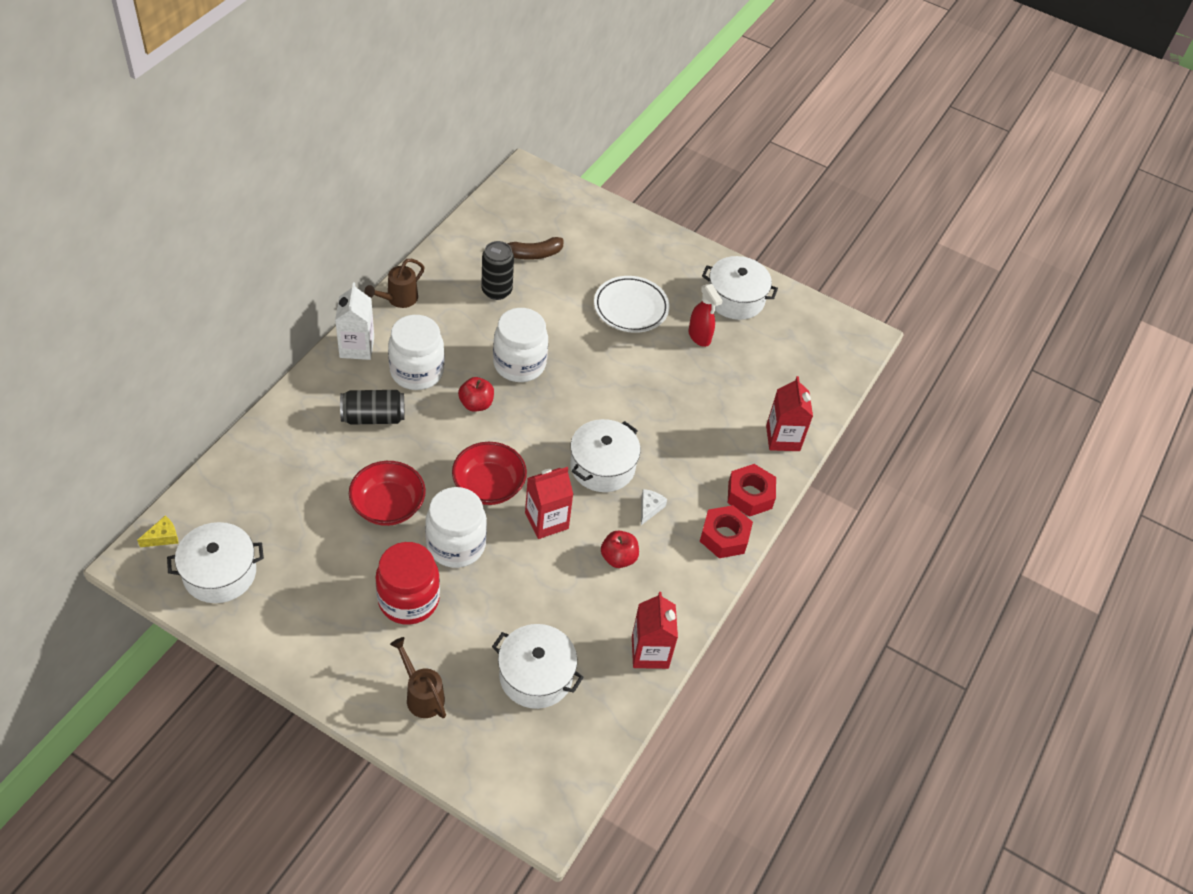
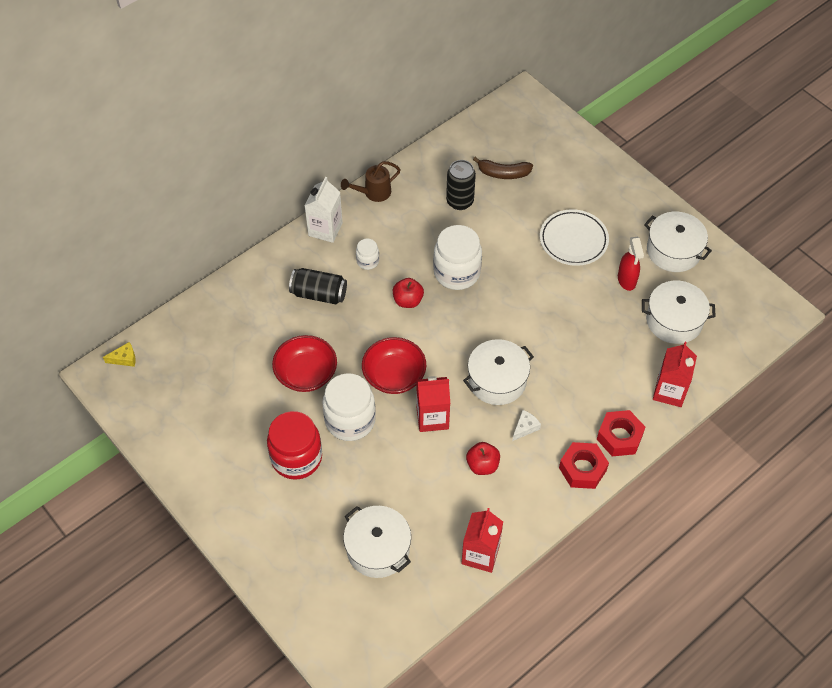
camera: 25 degrees right, 5 degrees up
white pot [167,522,264,603] -> white pot moved to [642,281,716,344]
white jar [388,315,444,390] -> white jar [356,239,379,270], size x0.49
brown watering can [390,637,446,718] -> none

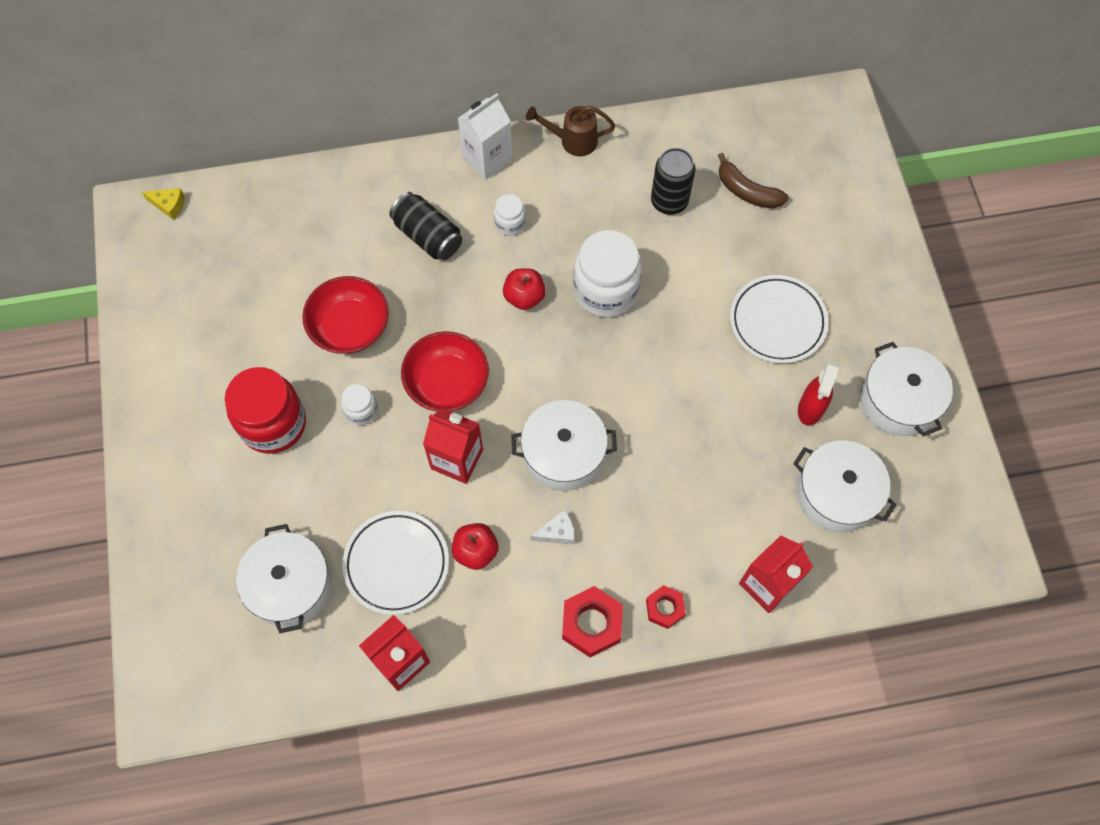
camera: 30 degrees right, 10 degrees up
white jar [322,373,376,441] -> white jar [341,384,378,425], size x0.49
red nut [597,410,645,456] -> red nut [646,585,686,629], size x0.62
none -> white plate [342,511,449,615]

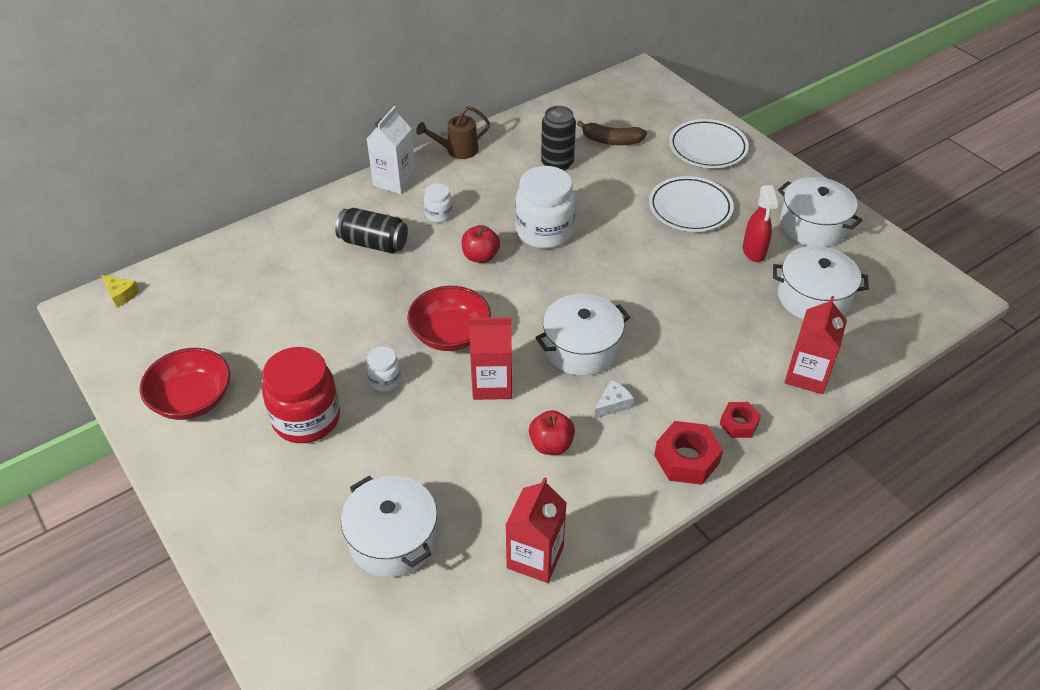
camera: 25 degrees left, 20 degrees down
yellow cheese [142,188,185,220] -> yellow cheese turned 45 degrees clockwise [101,275,139,308]
red bowl [302,276,389,354] -> red bowl moved to [140,348,230,420]
white plate [342,511,449,615] -> white plate moved to [669,119,749,168]

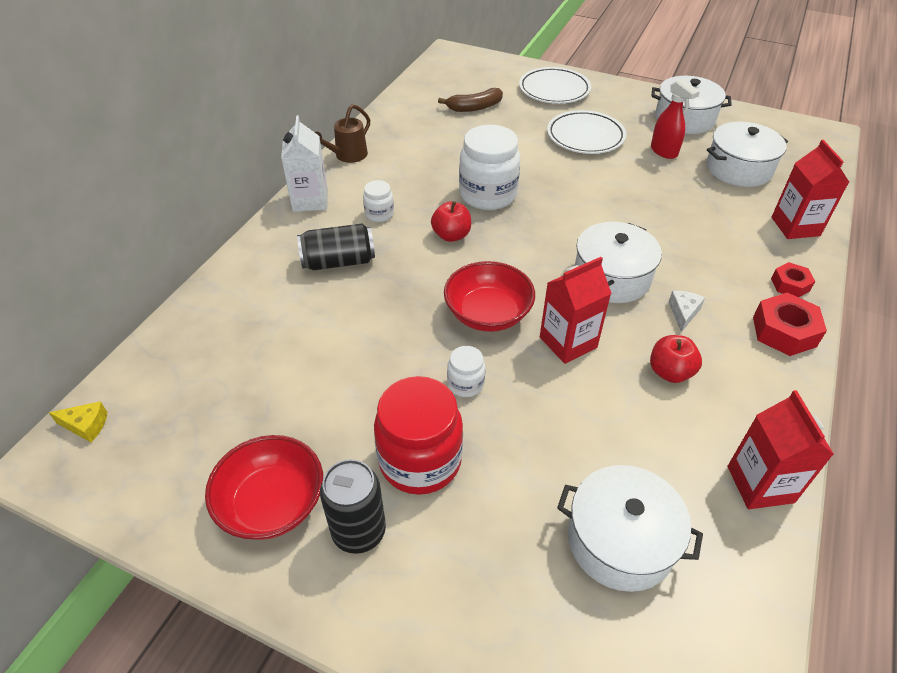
camera: 30 degrees left, 0 degrees up
black can [541,106,576,171] -> black can moved to [320,459,386,554]

